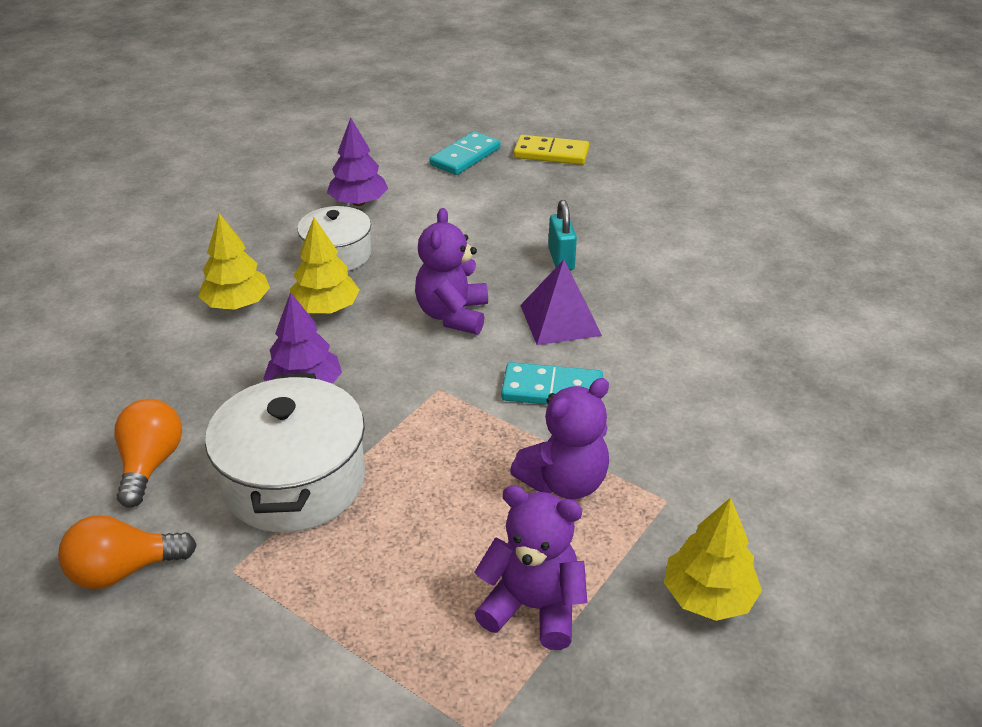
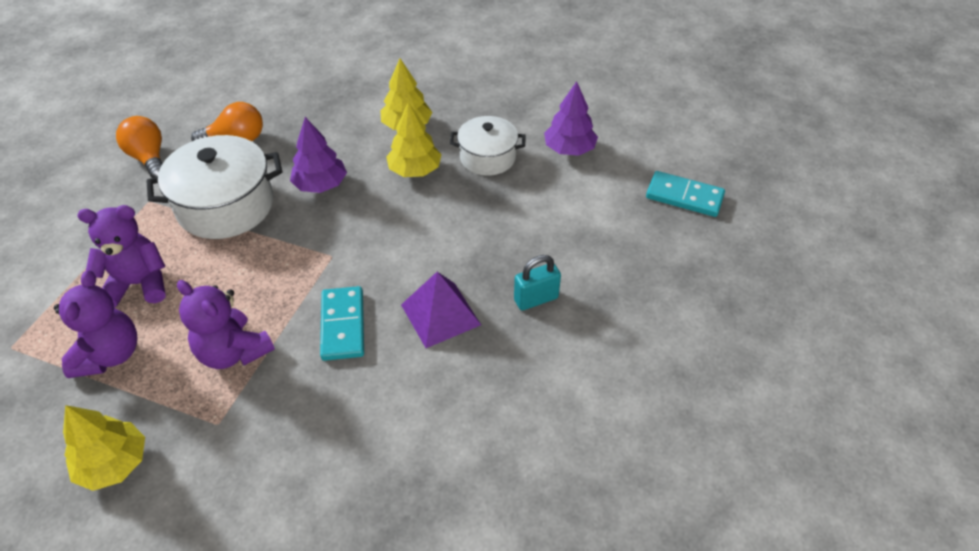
camera: 75 degrees right, 10 degrees up
purple teddy bear [415,208,488,334] -> purple teddy bear moved to [77,205,165,307]
yellow domino [513,135,589,165] -> none

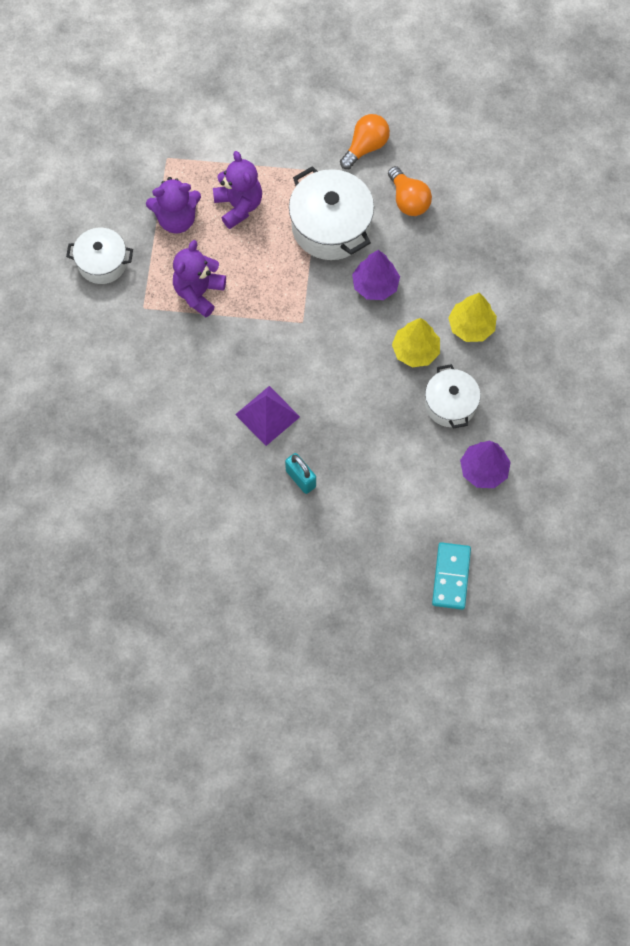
camera: 75 degrees right, 20 degrees up
yellow tree [63,405,145,491] -> white pot [66,228,133,284]
turquoise domino [320,286,364,361] -> none

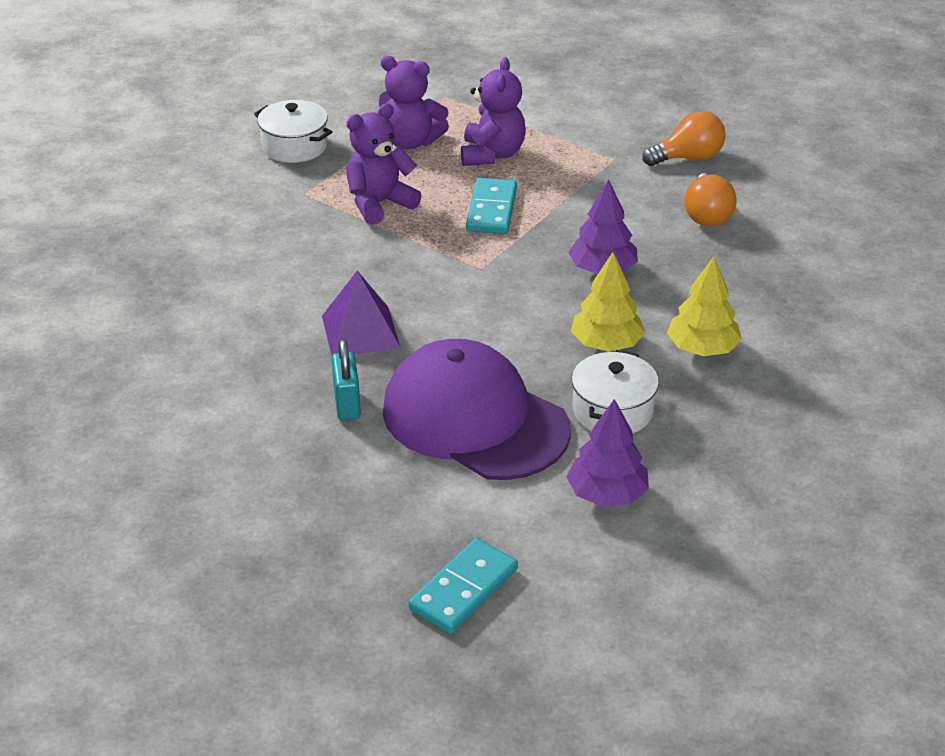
camera: 30 degrees right, 30 degrees down
white pot [289,166,374,260] -> none
none -> purple cap [383,339,571,480]
none -> turquoise domino [466,178,517,234]

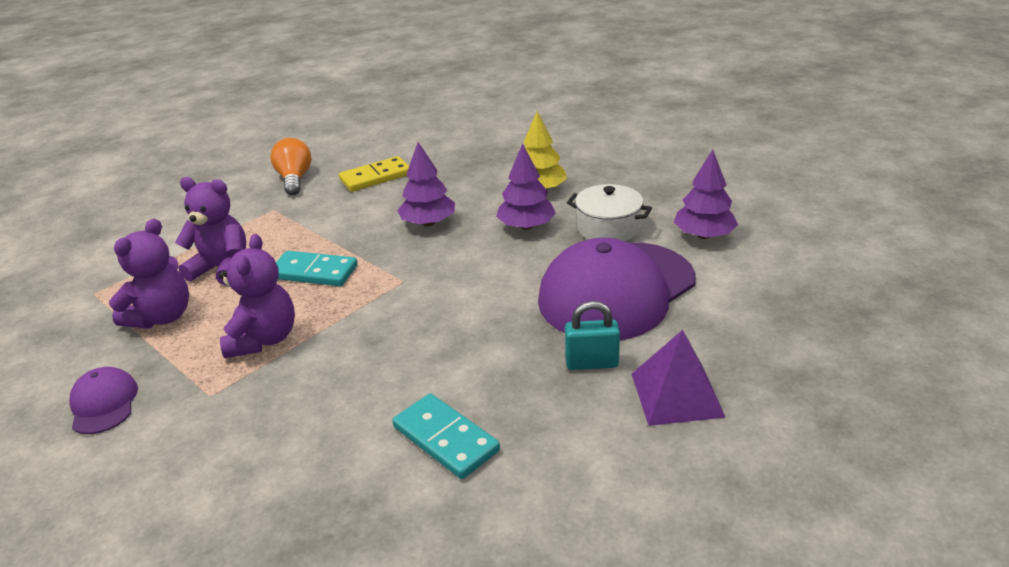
camera: 80 degrees left, 5 degrees down
white pot [254,100,332,163] -> purple cap [69,367,138,434]
purple pyramid [322,271,401,355] -> purple pyramid moved to [632,330,726,426]
purple teddy bear [346,103,422,225] -> purple teddy bear turned 150 degrees counterclockwise [219,234,295,358]
turquoise domino [409,538,518,634] -> turquoise domino moved to [392,393,500,479]
yellow tree [571,252,645,352] -> purple tree [496,143,556,230]
orange light bulb [684,173,737,226] -> yellow domino [339,156,409,192]

